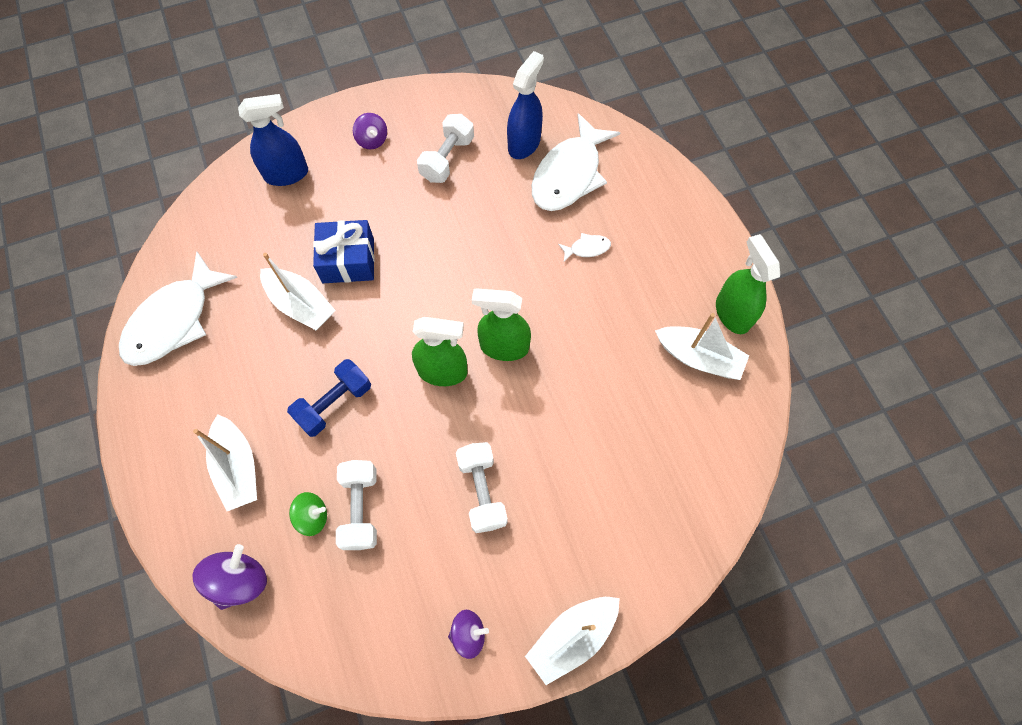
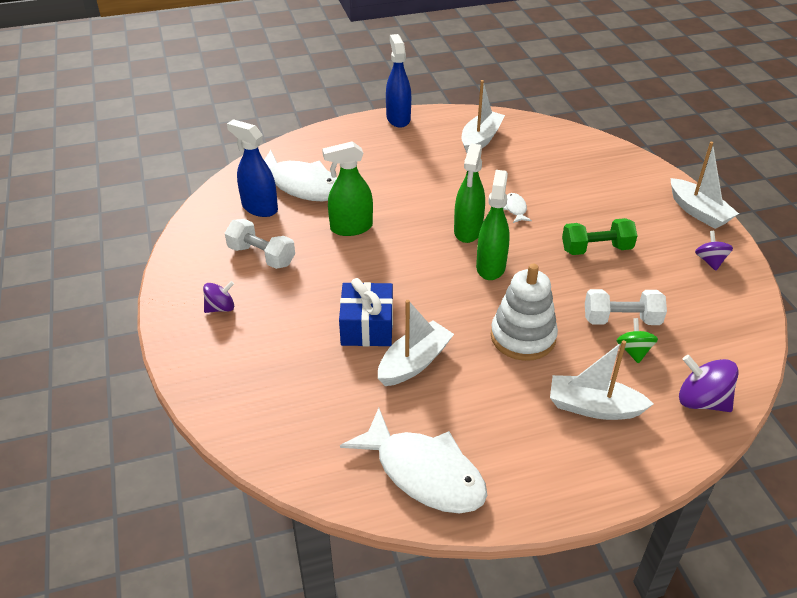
camera: 85 degrees left, 25 degrees down
white boat [193,414,257,511] -> white boat turned 150 degrees counterclockwise [550,340,654,420]
blue spray bottle [238,94,308,186] -> blue spray bottle moved to [386,34,411,128]
blue dumbbell [287,359,371,437] -> white stacking toy [491,264,558,361]
white dumbbell [456,442,508,533] -> green dumbbell [562,218,638,255]
white fish [558,233,611,262] -> white fish moved to [503,193,532,223]
green spray bottle [716,234,780,334] -> green spray bottle moved to [322,141,373,236]

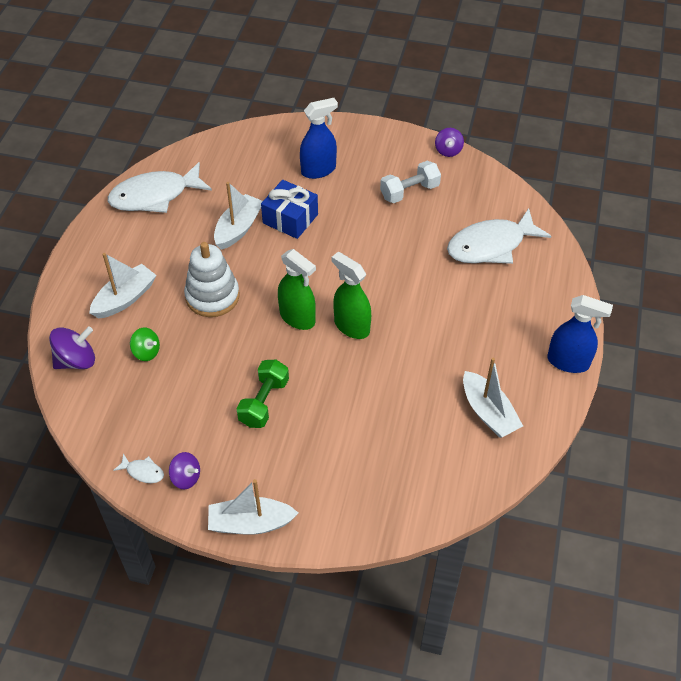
camera: 120 degrees right, 10 degrees up
purple spinning top [203,281,234,313] -> purple spinning top moved to [435,128,464,157]
blue spray bottle [227,119,278,217] -> blue spray bottle moved to [300,98,338,179]
green spray bottle [322,141,373,236] -> none
white boat [378,300,454,386] -> white boat turned 135 degrees counterclockwise [214,182,263,250]
white fish [503,193,532,223] -> white fish moved to [113,454,164,483]
white dumbbell [585,289,667,325] -> none

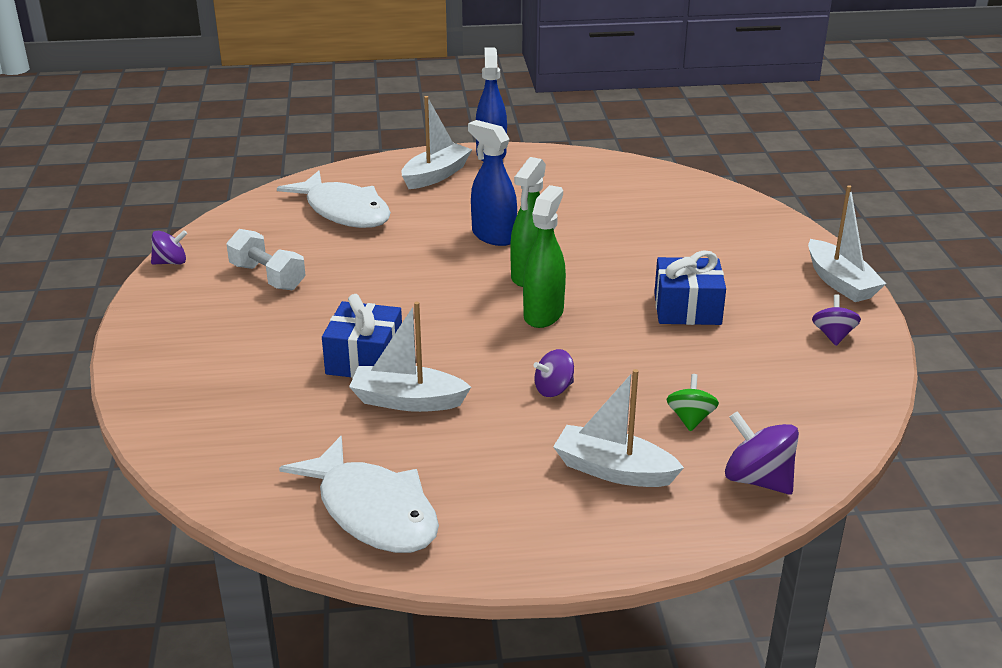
camera: 110 degrees left, 20 degrees down
white fish [113,454,164,483] -> none
white stacking toy [184,242,239,317] -> purple spinning top [533,349,574,397]
green dumbbell [236,360,289,428] -> blue gift [654,251,726,325]
blue spray bottle [300,98,338,179] -> blue spray bottle moved to [468,120,517,246]
white boat [463,358,523,438] -> white boat moved to [402,96,472,189]

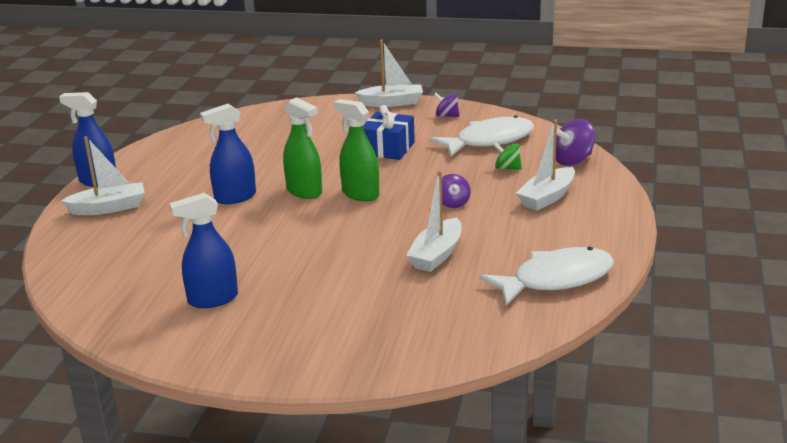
camera: 70 degrees left, 5 degrees down
purple spinning top [151,230,187,265] -> none
white dumbbell [226,229,306,290] -> blue spray bottle [170,193,238,308]
white fish [277,171,391,228] -> white fish moved to [430,115,534,156]
blue gift [322,294,402,378] -> none
white boat [402,96,472,189] -> white boat turned 105 degrees clockwise [61,136,145,215]

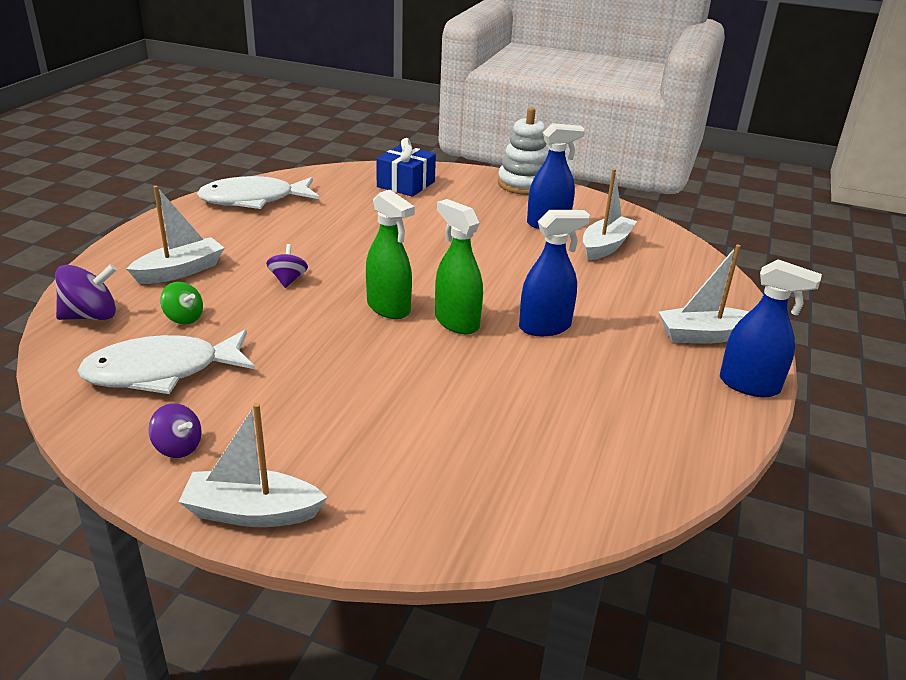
camera: 175 degrees left, 5 degrees up
blue gift [363,105,415,160] -> blue gift moved to [376,138,436,197]
white boat [406,171,462,272] -> white boat moved to [583,169,637,260]
none -> white stacking toy [498,107,549,195]

